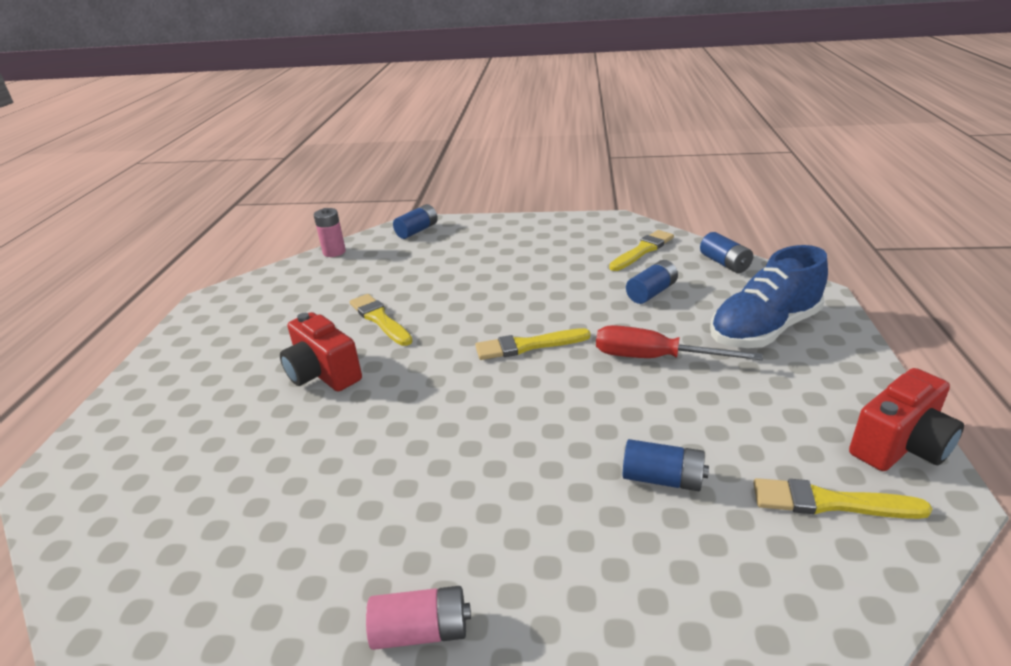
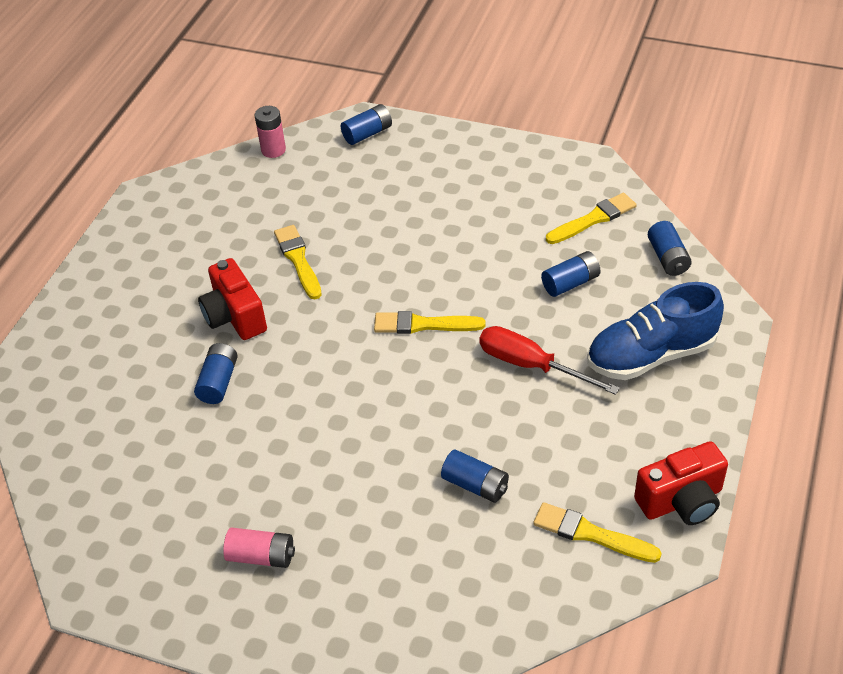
camera: 15 degrees right, 15 degrees up
none -> blue battery [194,343,238,404]

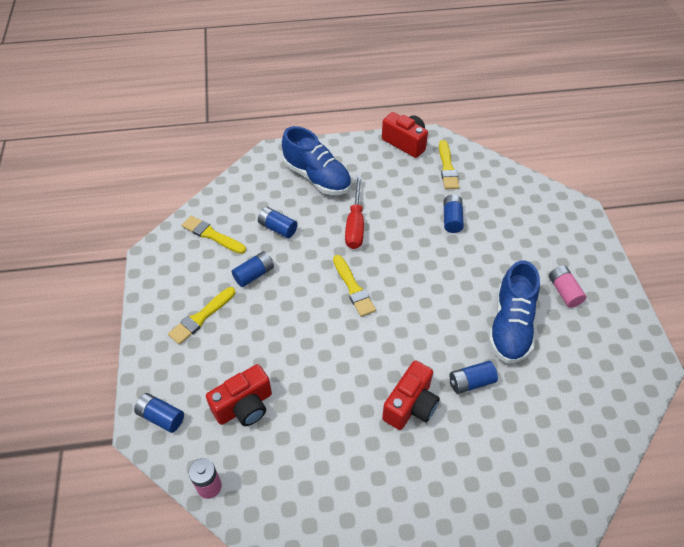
camera: 120 degrees left, 5 degrees up
yellow brush [274,225,322,299] -> yellow brush moved to [168,287,235,345]
blue battery [648,221,692,276] -> blue battery moved to [232,251,274,287]
none -> red camera [206,364,272,426]
none -> blue shoe [488,260,540,363]

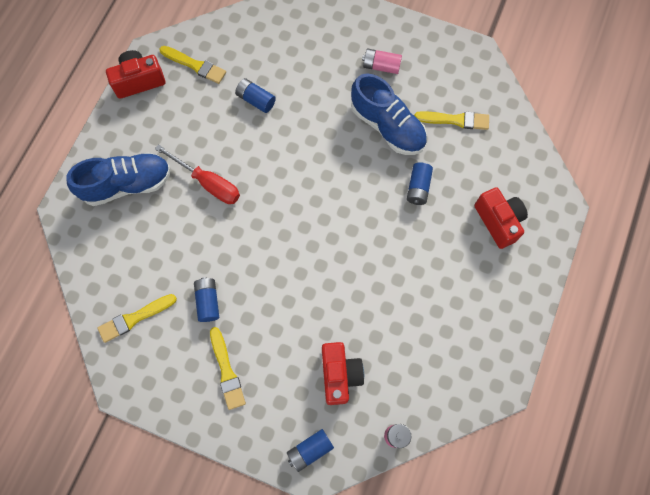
camera: 60 degrees left, 20 degrees up
blue battery [258,207,297,238] -> none
yellow brush [333,255,376,317] -> yellow brush moved to [414,111,489,130]
red camera [382,360,440,430] -> red camera moved to [474,187,528,249]

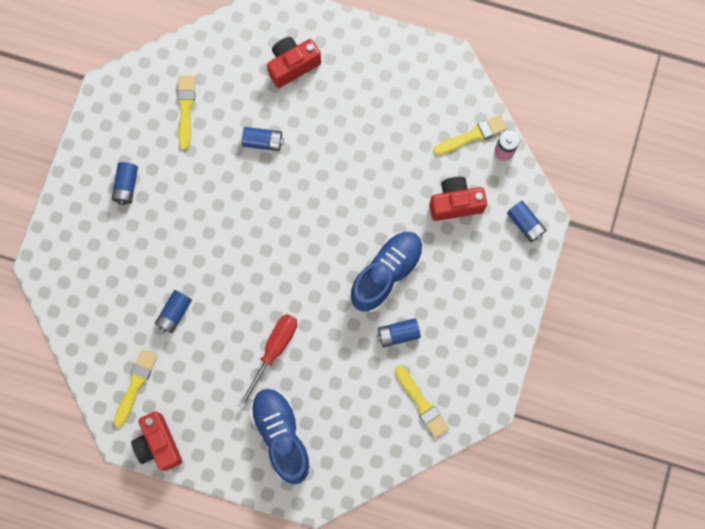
camera: 95 degrees left, 5 degrees up
yellow brush [210,327,246,410] -> yellow brush moved to [433,115,507,155]
blue shoe [351,73,427,155] -> blue shoe moved to [350,232,423,312]
pink battery [362,49,402,74] -> blue battery [112,162,138,205]

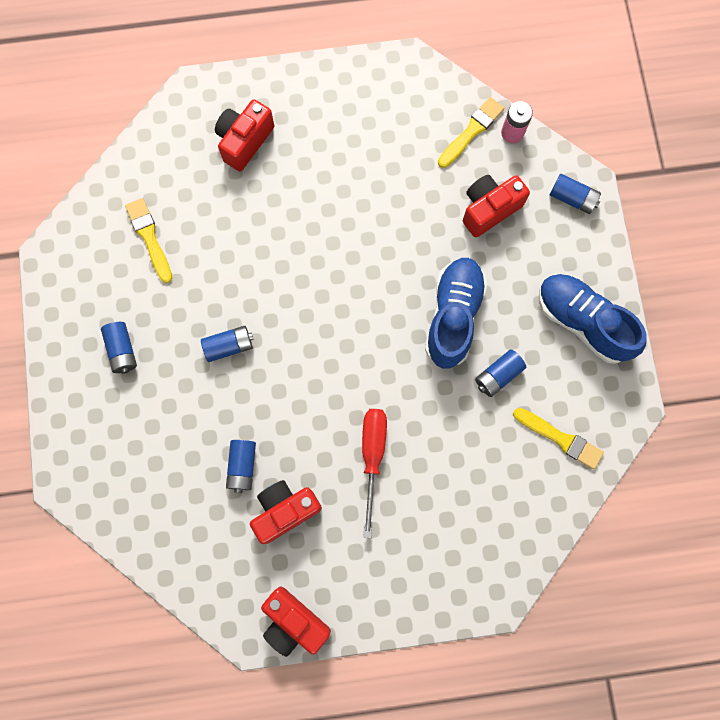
camera: 25 degrees left, 0 degrees up
yellow brush [114,349,158,427] -> none
blue battery [242,127,284,151] -> blue battery moved to [201,326,253,362]
blue shoe [249,388,312,484] -> blue shoe moved to [539,274,647,364]
none -> red camera [250,480,322,544]

